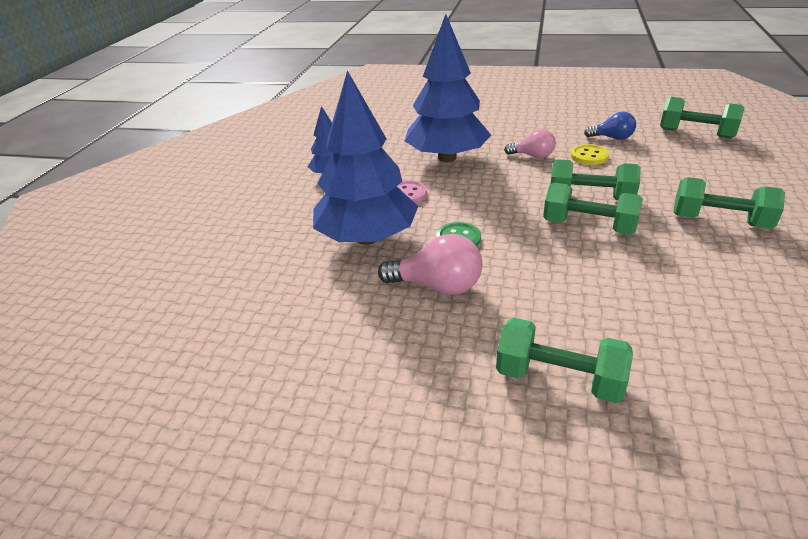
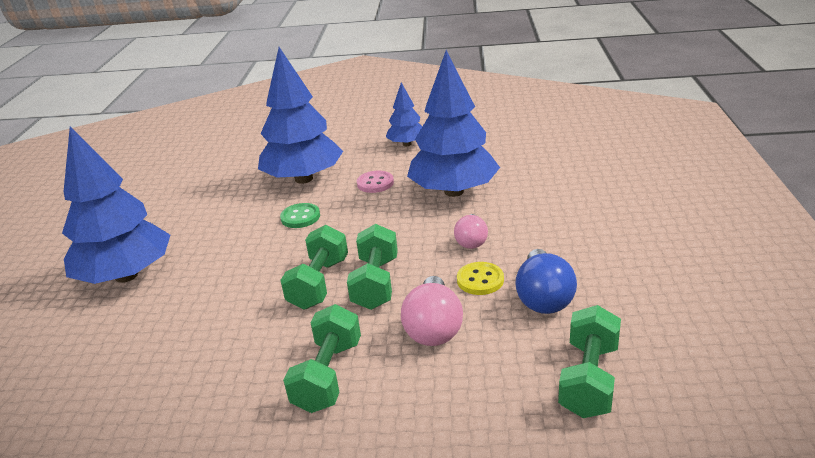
camera: 80 degrees right, 5 degrees down
pink light bulb [378,234,482,295] -> pink light bulb moved to [401,276,463,346]
green dumbbell [496,318,633,403] -> blue tree [62,127,170,284]
blue light bulb [584,112,636,140] -> blue light bulb [515,249,577,314], size x1.53

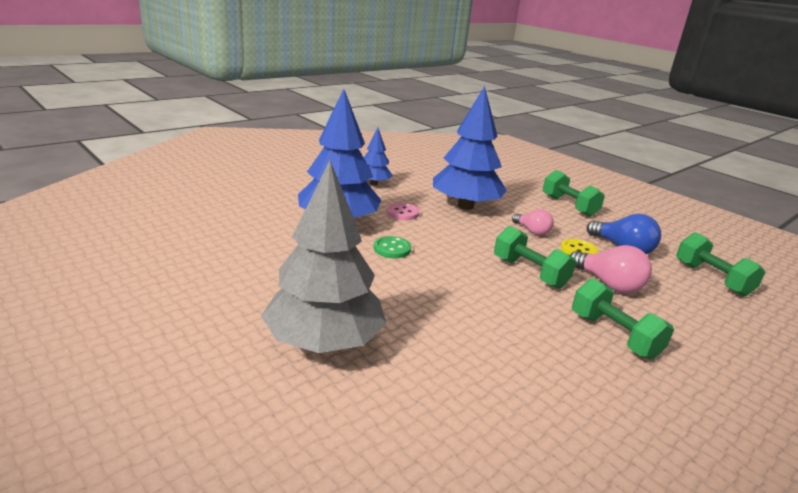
camera: 50 degrees left, 5 degrees down
blue tree [62,127,170,284] -> grey tree [261,161,386,353]
green dumbbell [280,225,348,310] -> green dumbbell moved to [543,170,605,217]

